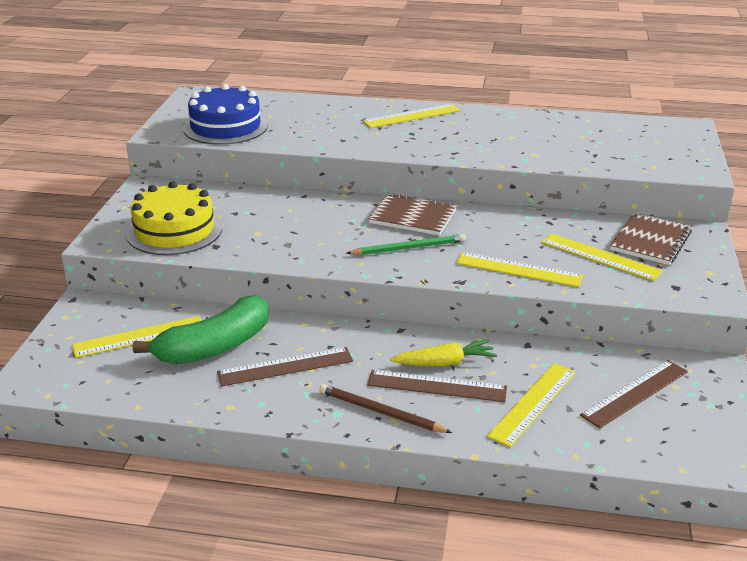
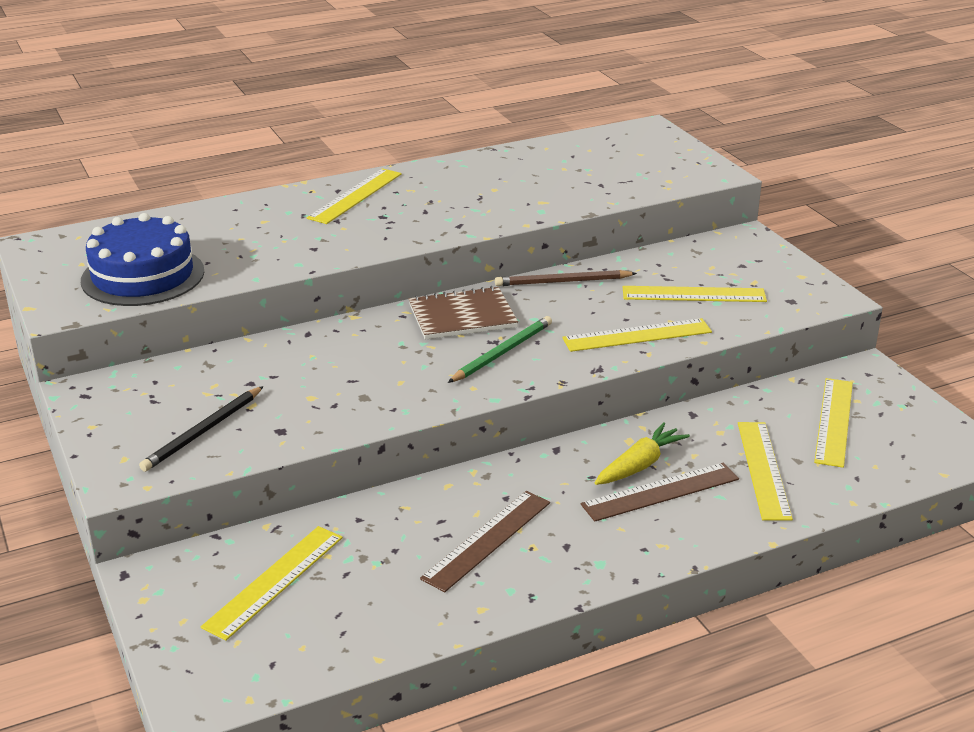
camera: 35 degrees left, 0 degrees up
yellow cake [126,181,222,255] -> black pencil [139,386,264,472]
green banana [133,295,269,364] -> none
brown pencil [319,384,452,433] -> brown pencil moved to [495,270,637,286]
brown ruler [580,360,688,428] -> yellow ruler [814,378,853,468]
brown notebook [610,213,692,265] -> none

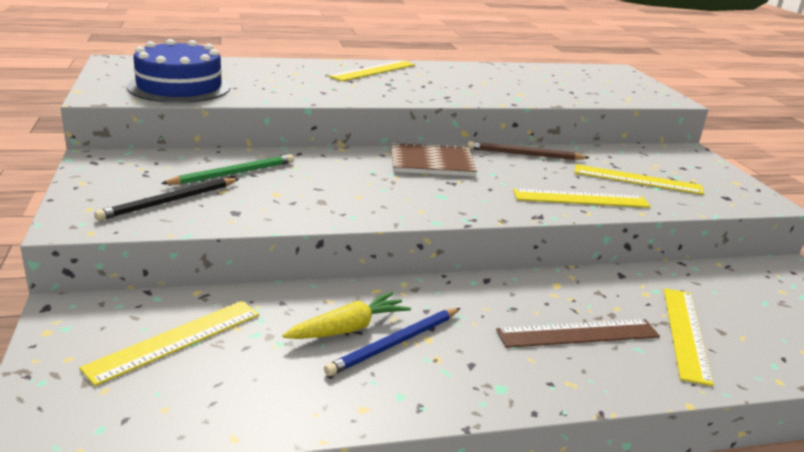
camera: 10 degrees right, 5 degrees down
brown ruler [420,491,550,592] -> blue pencil [324,308,460,376]
green pencil [448,316,552,383] -> green pencil moved to [161,154,294,185]
yellow carrot [595,422,690,485] -> yellow carrot moved to [282,292,411,339]
yellow ruler [814,378,853,468] -> none

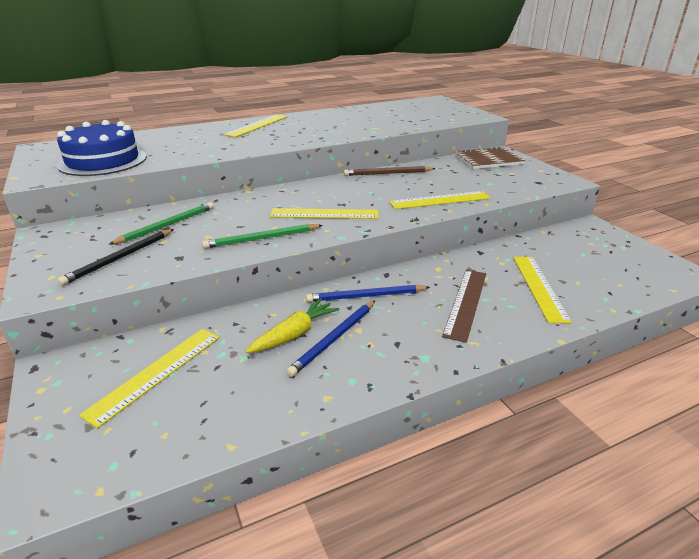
camera: 10 degrees left, 5 degrees up
brown notebook [391,142,477,176] -> brown notebook moved to [455,146,525,169]
brown ruler [496,319,660,348] -> brown ruler turned 45 degrees counterclockwise [442,270,486,343]
yellow ruler [574,164,704,195] -> yellow ruler moved to [270,208,378,219]
none -> green pencil [202,224,323,249]
none -> blue pencil [306,285,430,302]

